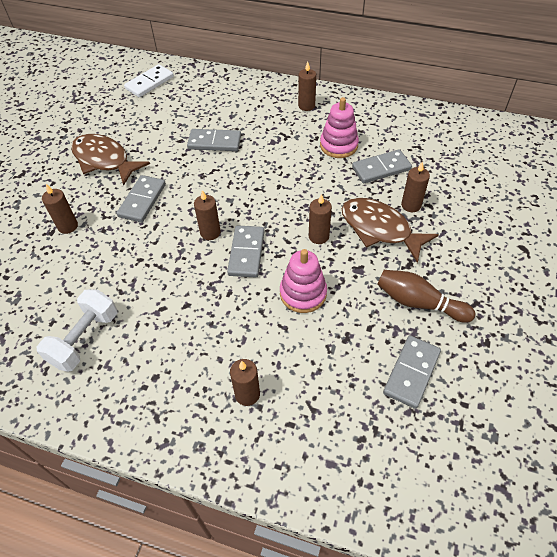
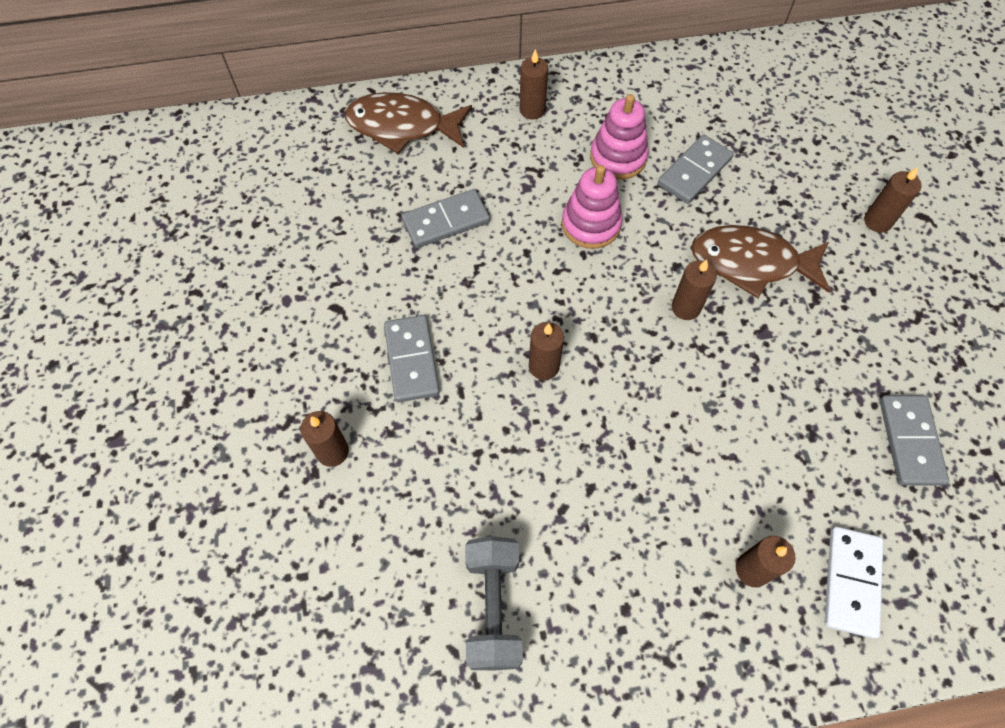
camera: 30 degrees left, 10 degrees up
white dumbbell [36,289,117,372] -> grey dumbbell [465,536,523,670]
brown fish [71,134,150,186] -> brown fish moved to [345,92,472,154]
white domino [124,64,174,97] -> white domino moved to [824,527,883,639]
grey domino [227,225,265,277] -> none
pink stacking toy [280,249,327,313] -> pink stacking toy moved to [562,165,623,249]
brown bowling pin [377,270,475,323] -> none
brown candle [401,161,430,212] -> brown candle moved to [864,167,922,233]

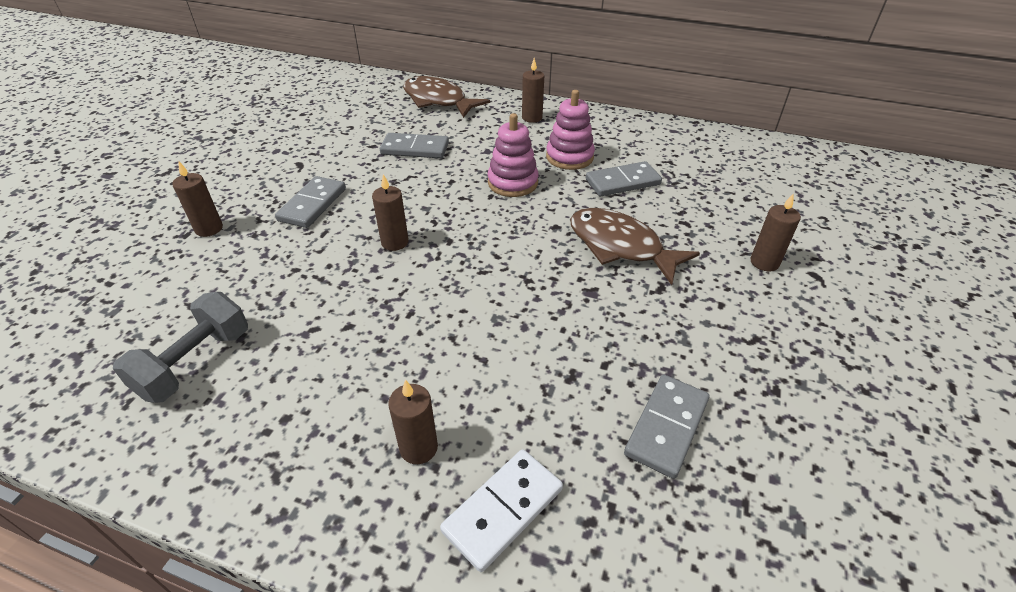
camera: 30 degrees right, 20 degrees down
brown candle [671,260,717,320] -> none

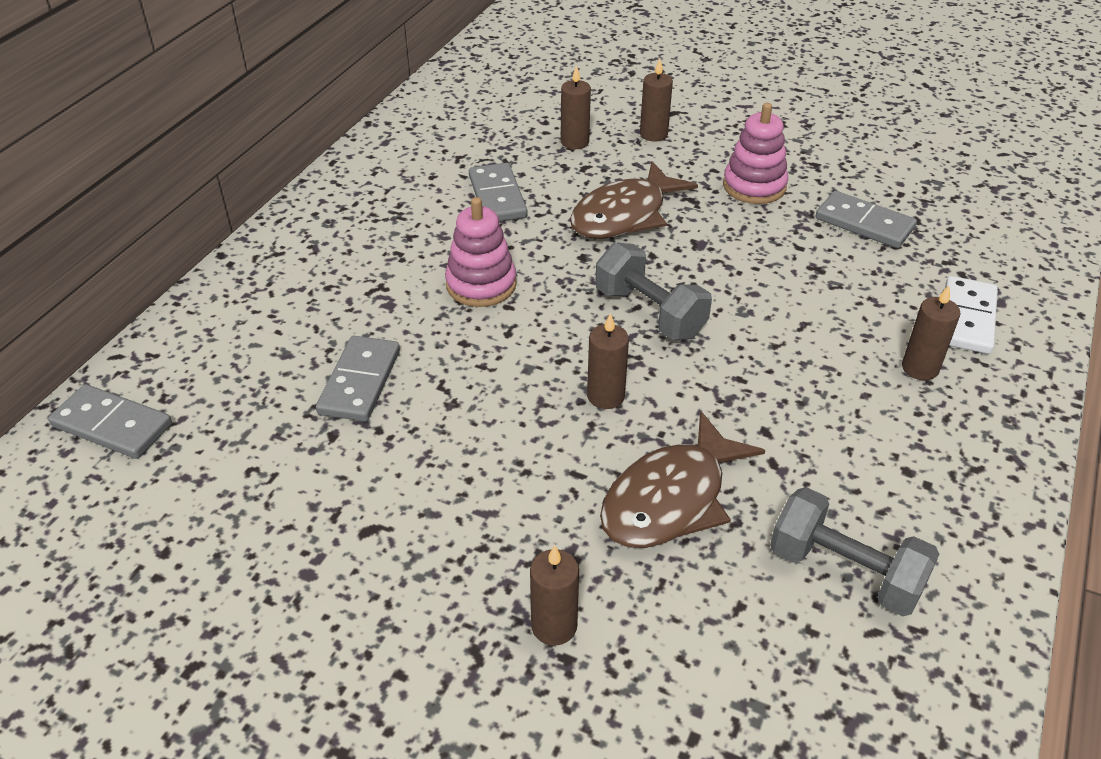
camera: 85 degrees left, 0 degrees up
grey domino [275,176,346,228] -> grey domino moved to [48,384,172,459]
brown fish [403,76,490,118] -> brown fish moved to [600,411,765,548]
white domino [440,449,563,572] -> white domino turned 60 degrees clockwise [945,276,998,354]
brown candle [522,58,544,123] -> brown candle moved to [561,65,591,149]
pink stacking toy [546,90,595,170] -> pink stacking toy moved to [723,103,788,204]
none -> grey dumbbell [595,242,712,340]

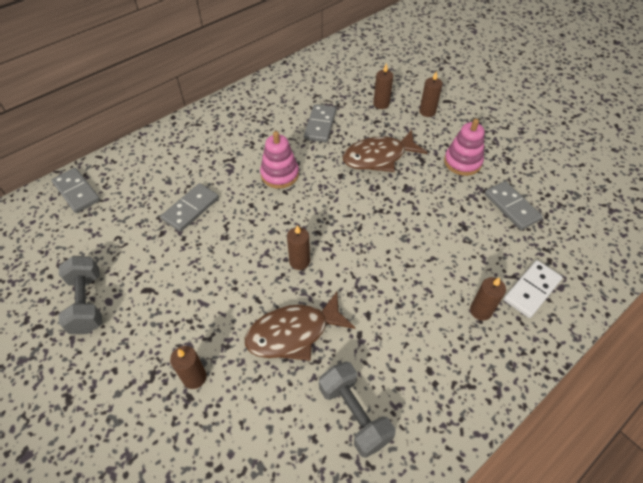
camera: 25 degrees right, 10 degrees up
grey dumbbell [595,242,712,340] -> grey dumbbell moved to [59,256,102,334]

